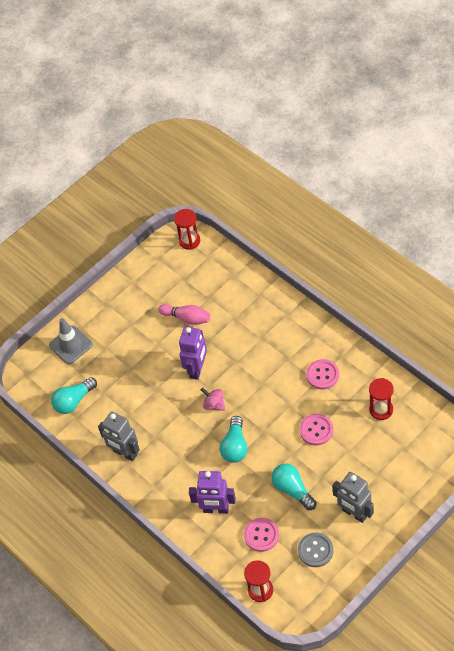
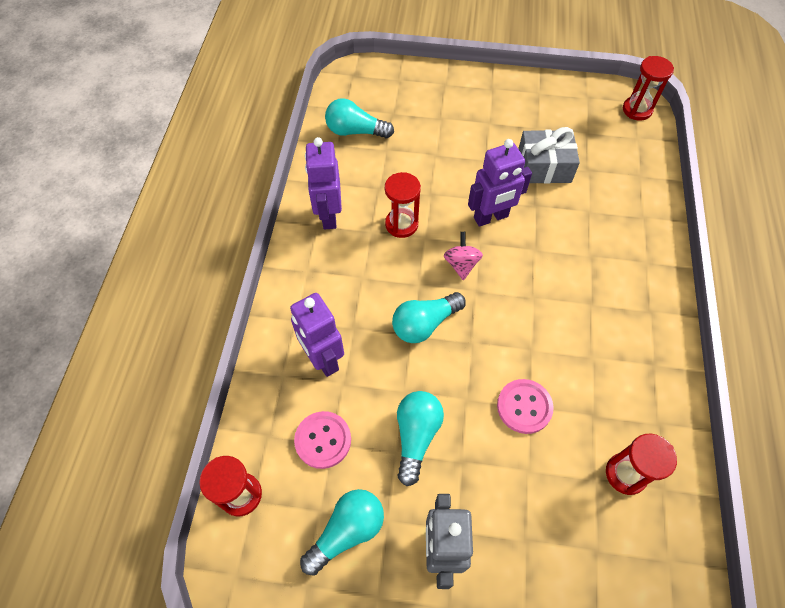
camera: 45 degrees right, 5 degrees up
grey traffic cone [49,318,93,364] -> none
grey robot [98,411,140,461] -> purple robot [305,137,342,229]
pink bowling pin [158,304,210,325] -> grey gift [518,127,580,184]
grey button [298,533,333,567] -> turquoise light bulb [300,489,384,576]
pink button [306,359,339,390] -> none
none -> red hourglass [385,172,421,238]

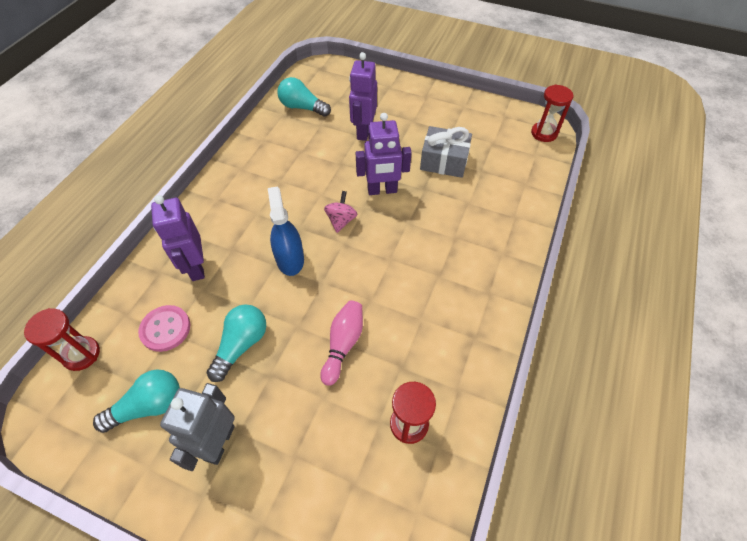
camera: 15 degrees right, 5 degrees down
purple robot [305,137,342,229] -> purple robot moved to [349,52,377,141]
red hourglass [385,172,421,238] -> none
turquoise light bulb [392,292,466,343] -> blue spray bottle [268,186,304,276]
pink button [497,379,554,434] -> pink bowling pin [320,300,363,386]

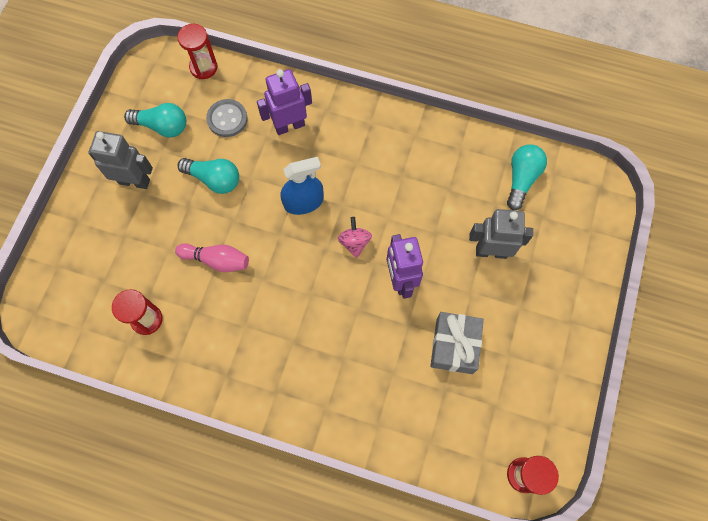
camera: 85 degrees right, 15 degrees up
turquoise light bulb [93,370,180,433] -> turquoise light bulb turned 45 degrees counterclockwise [124,103,186,138]
pink button [138,305,190,352] -> grey button [206,99,248,137]
pink spinning top [324,191,357,233] -> pink spinning top turned 105 degrees counterclockwise [338,217,372,258]
purple robot [349,52,377,141] -> grey robot [469,209,533,259]

